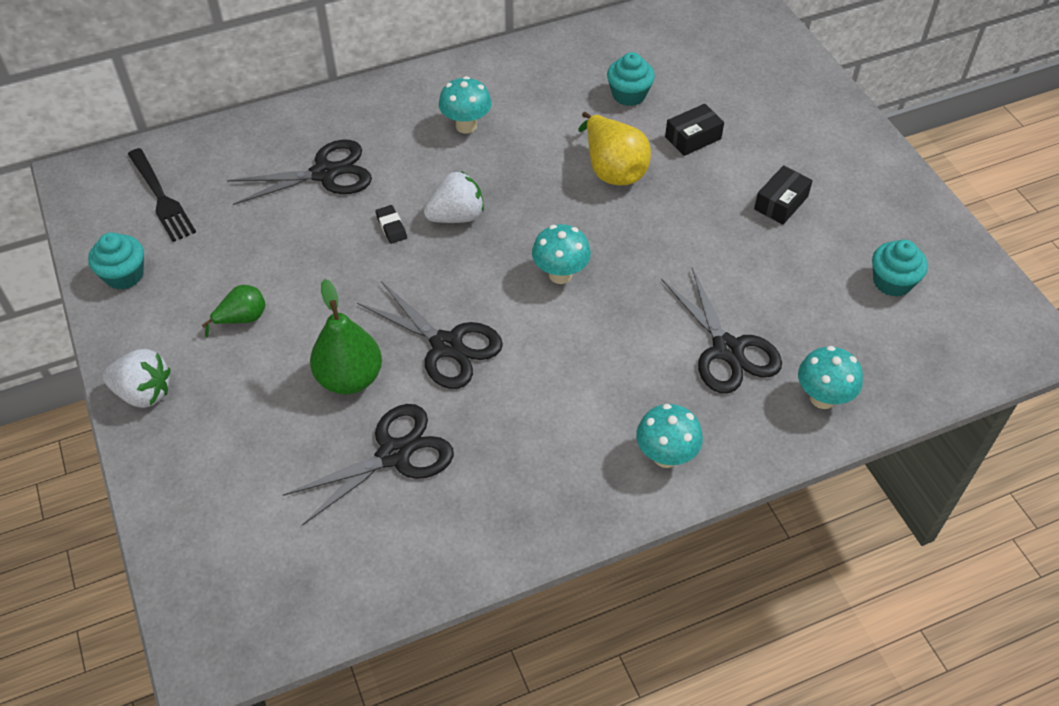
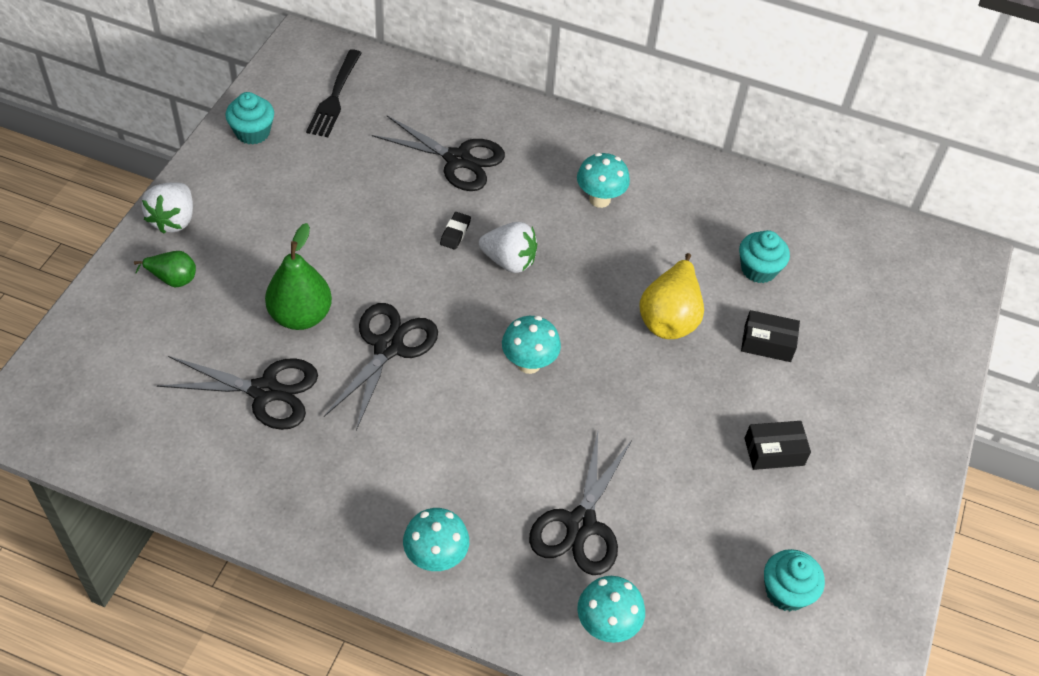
camera: 40 degrees right, 0 degrees up
white strawberry [102,349,171,408] -> white strawberry turned 45 degrees clockwise [141,182,193,234]
green pear [201,285,266,337] -> green pear moved to [134,251,196,288]
black scissors [357,281,503,389] -> black scissors turned 150 degrees counterclockwise [324,303,438,430]

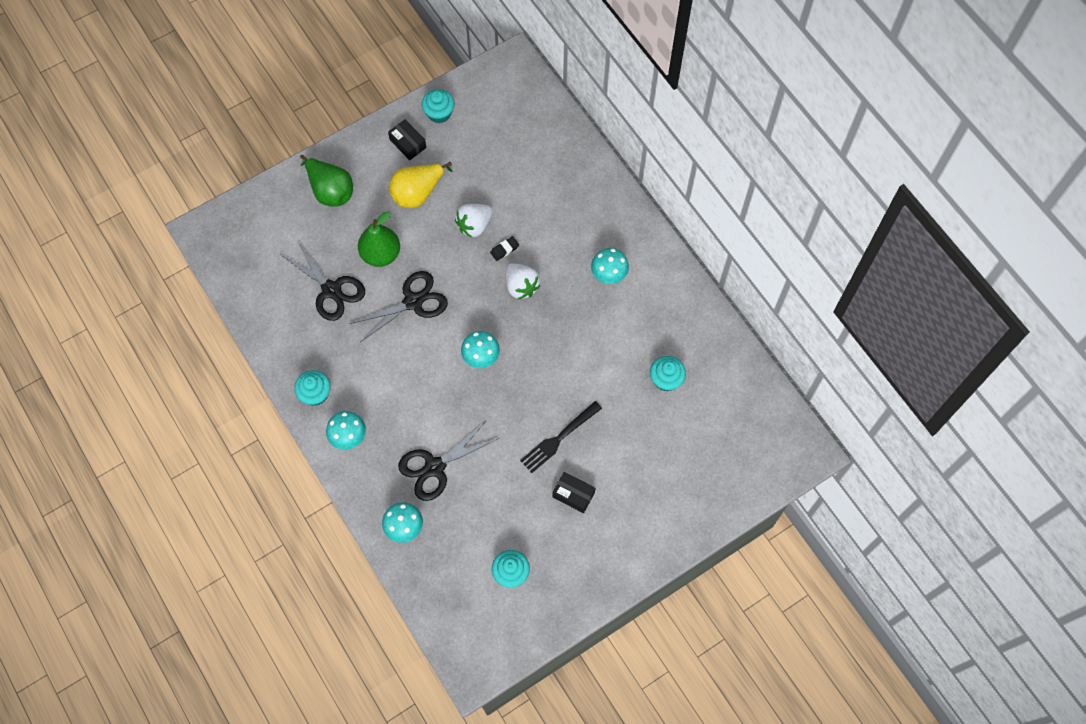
camera: 40 degrees right, 15 degrees up
green pear [134,251,196,288] -> green pear [300,155,353,207], size x1.74
white strawberry [141,182,193,234] -> white strawberry moved to [455,204,493,238]
black fork [306,49,362,137] -> black fork moved to [520,401,602,473]
black scissors [372,116,505,191] -> none
yellow pear [639,253,704,339] -> yellow pear moved to [389,162,452,208]
black box [741,310,800,362] -> black box moved to [388,120,427,160]
none -> turquoise cupcake [294,370,331,406]

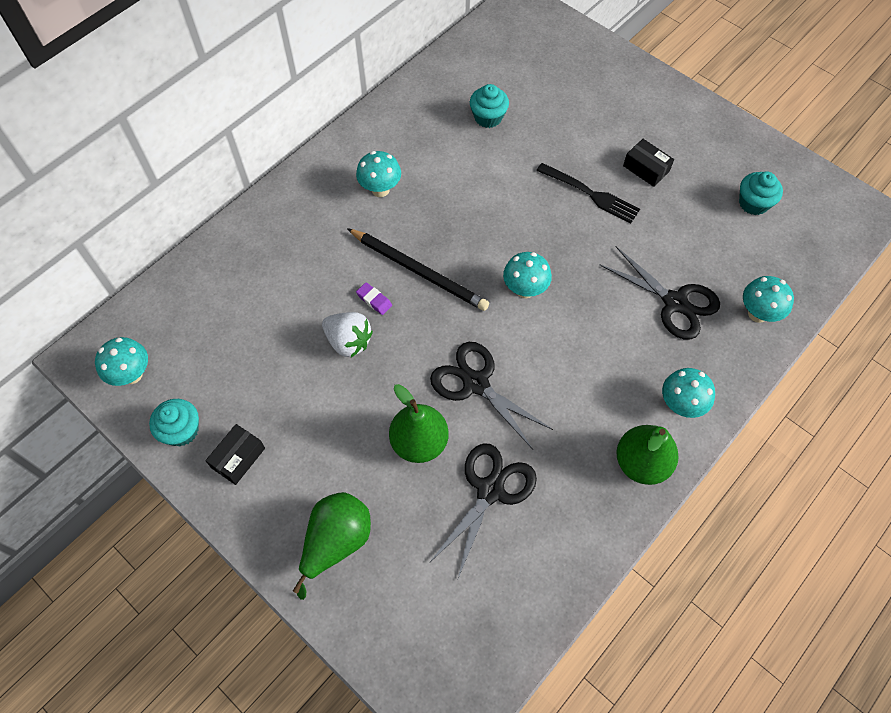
camera: 105 degrees left, 5 degrees down
turquoise cupcake [294,370,331,406] -> green pear [616,425,679,485]
yellow pear [389,162,452,208] -> none
black eraser [490,236,519,261] -> purple eraser [356,283,392,315]
white strawberry [506,263,540,300] -> black pencil [347,228,489,311]
black box [552,472,595,513] -> black box turned 60 degrees counterclockwise [623,139,674,187]
none -> turquoise mushroom [95,337,148,386]

